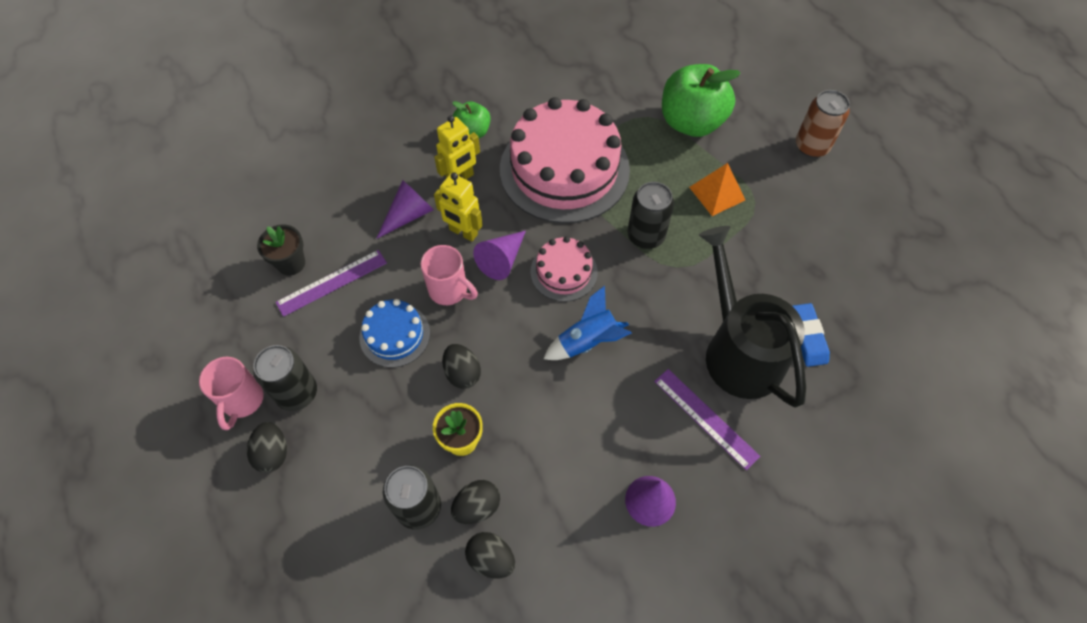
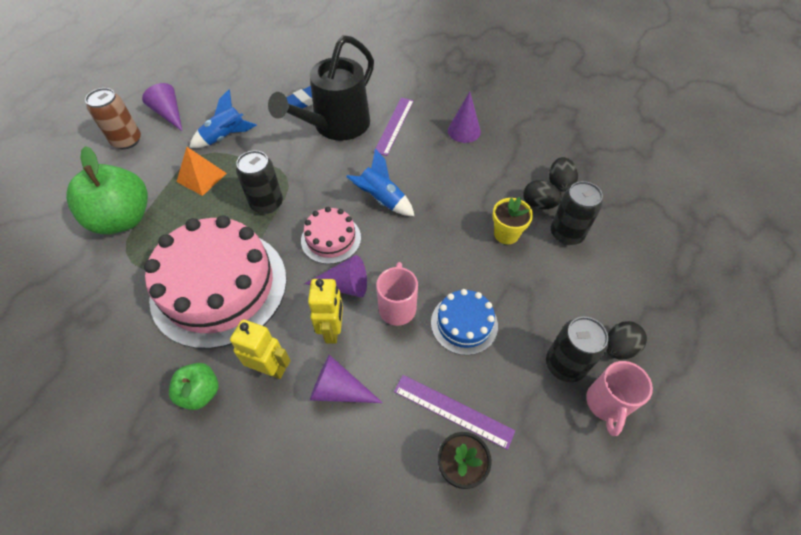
camera: 120 degrees left, 5 degrees down
pink mug [199,357,264,430] -> pink mug turned 135 degrees clockwise [586,361,653,436]
black egg [442,344,481,389] -> none
none -> purple cone [142,83,183,132]
none -> blue rocket [189,90,257,148]

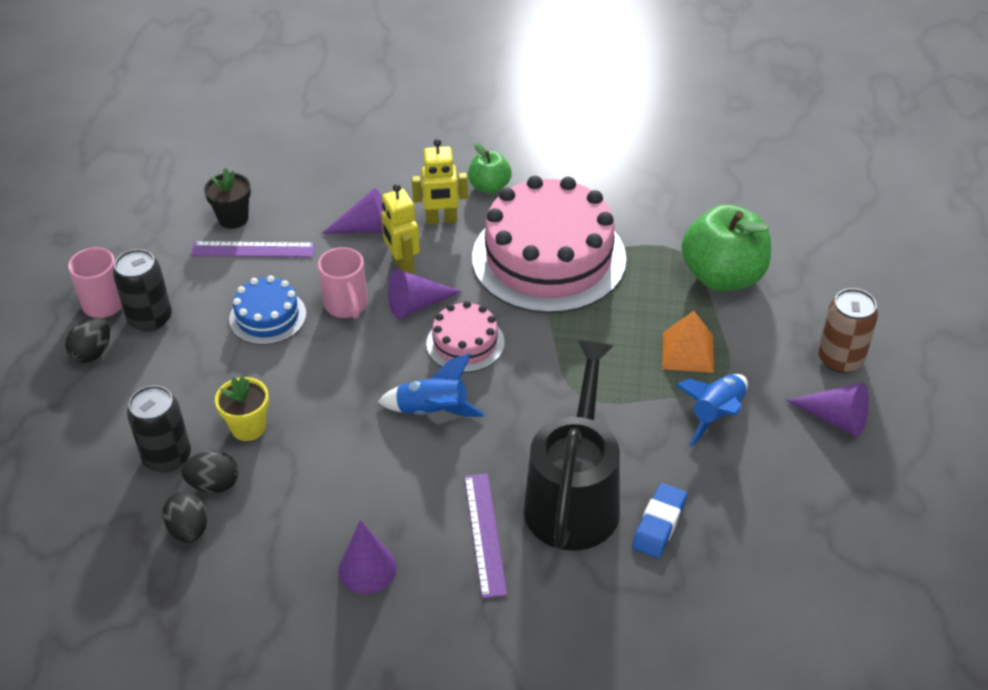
camera: 155 degrees right, 10 degrees down
black can [236,150,283,214] -> none

